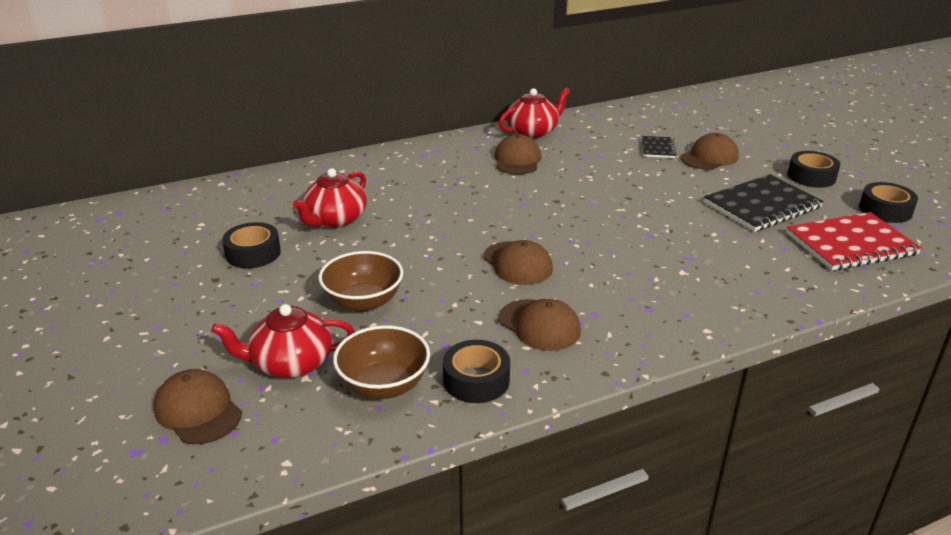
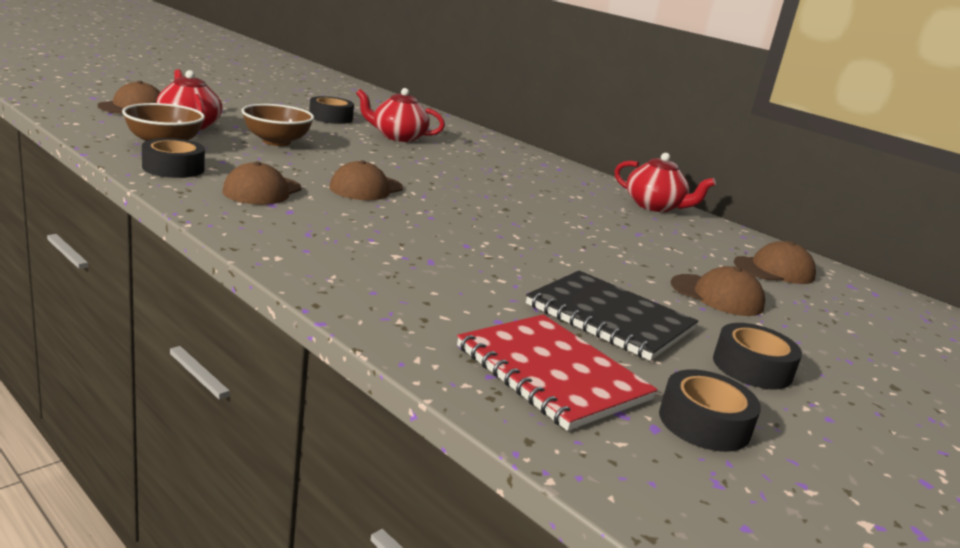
camera: 65 degrees right, 10 degrees down
brown cap [495,134,541,175] -> brown cap moved to [734,241,816,284]
black notebook [642,136,677,158] -> none

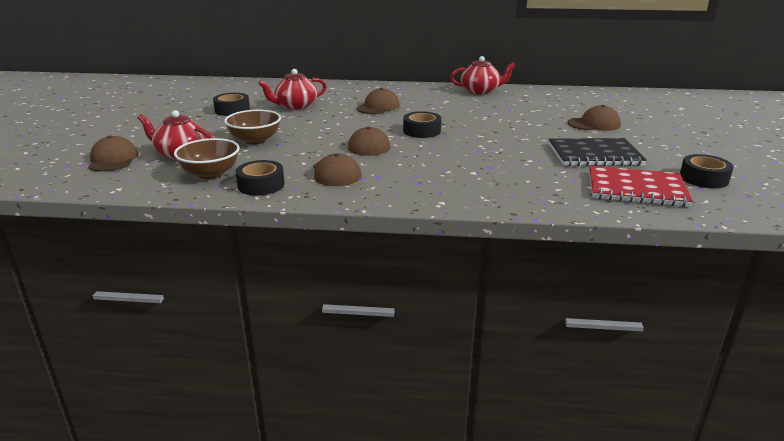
camera: 35 degrees left, 5 degrees up
black tape [713,323,802,389] -> black tape moved to [403,111,441,138]
brown cap [734,241,816,284] -> brown cap moved to [357,88,400,114]

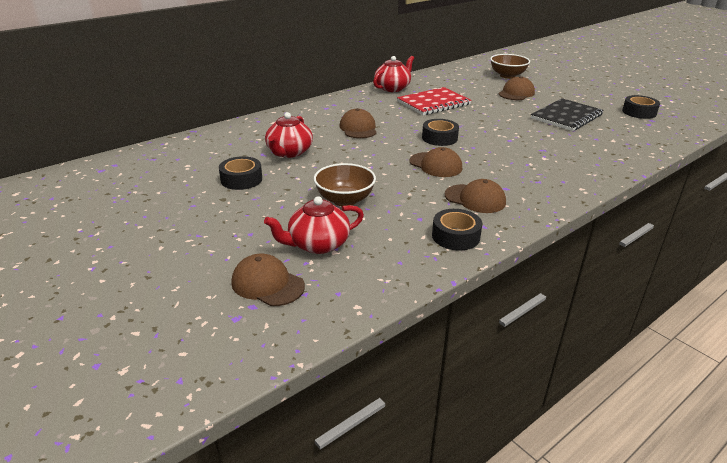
camera: 45 degrees left, 5 degrees up
brown bowl [174,138,239,179] -> brown bowl moved to [490,54,530,79]
red notebook [589,166,693,207] -> red notebook moved to [397,87,472,115]

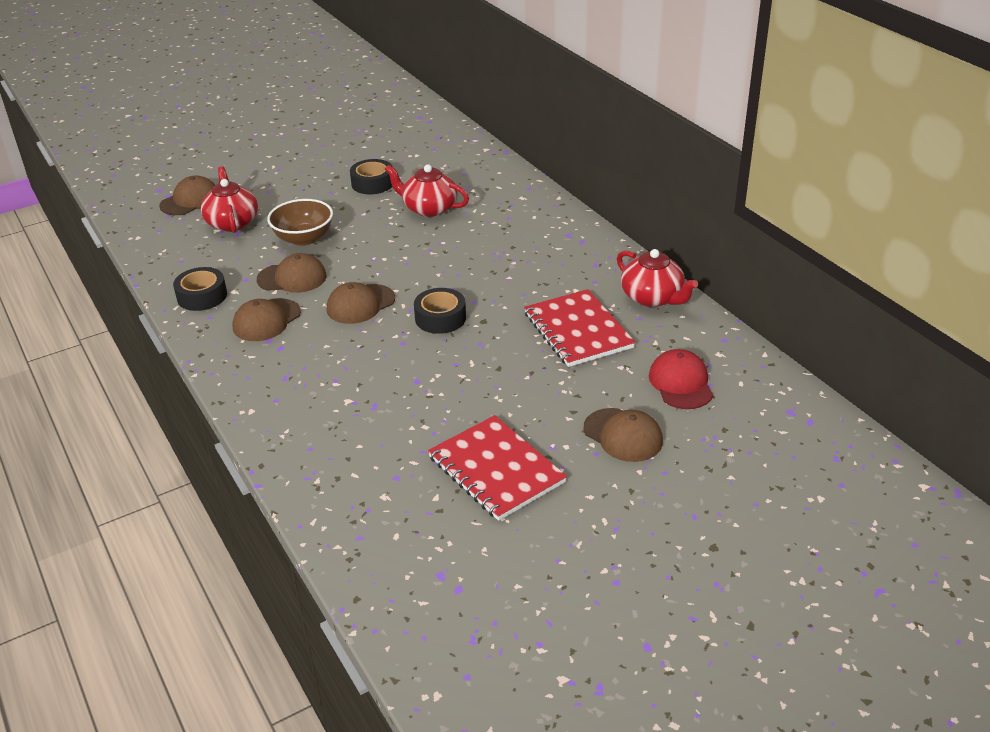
camera: 100 degrees right, 5 degrees up
brown cap [340,108,377,138] -> brown cap moved to [257,253,327,293]
brown bowl [490,54,530,79] -> none
black notebook [531,98,603,131] -> red notebook [428,415,567,521]
black tape [622,95,660,119] -> none
none -> red cap [649,349,713,409]

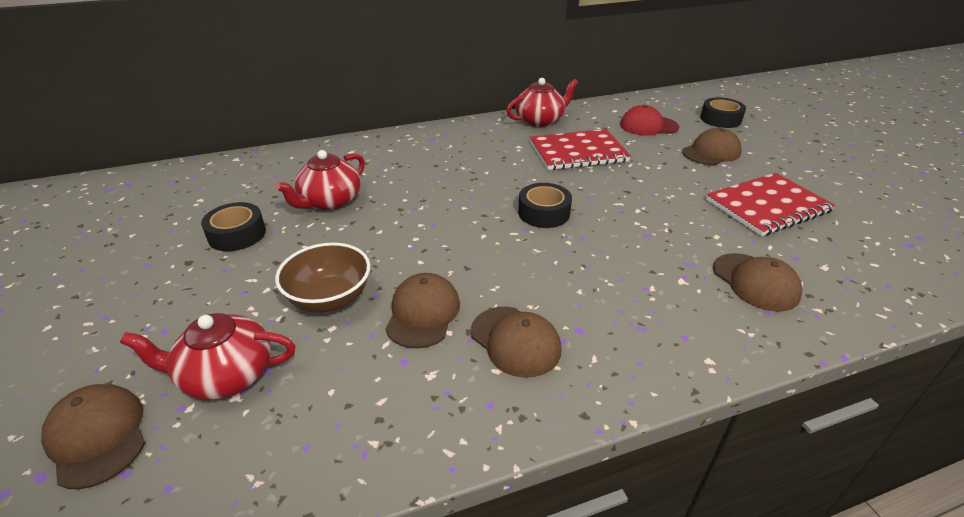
camera: 80 degrees left, 0 degrees up
black tape [173,267,227,311] -> black tape moved to [700,97,746,128]
brown cap [327,282,395,324] -> brown cap moved to [713,253,802,312]

